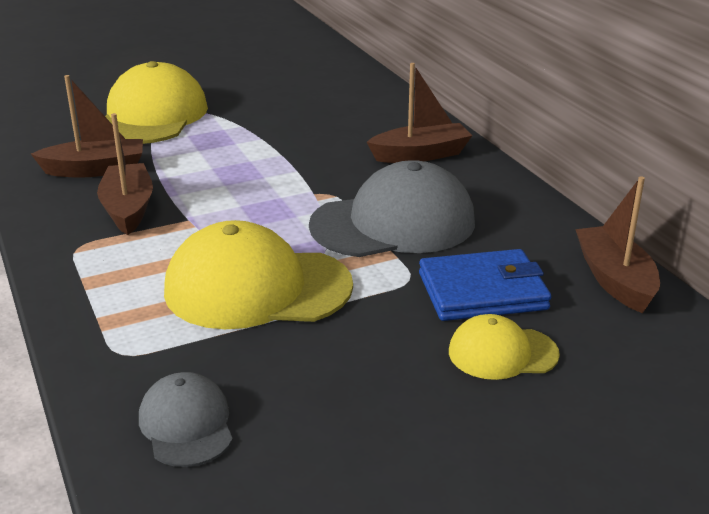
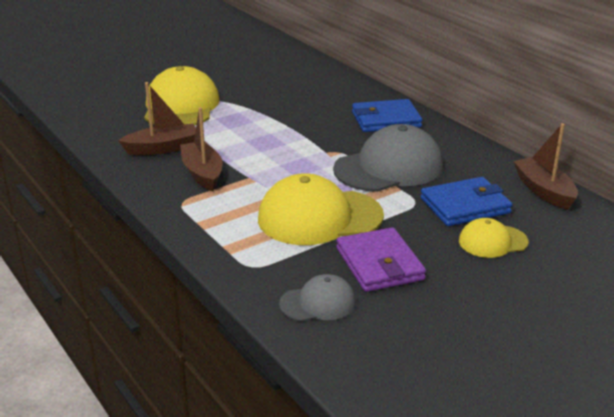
camera: 10 degrees left, 0 degrees up
grey cap [139,372,233,467] -> grey cap turned 105 degrees clockwise [279,274,356,321]
brown boat [367,63,472,163] -> blue wallet [352,99,422,132]
none -> purple wallet [336,227,426,292]

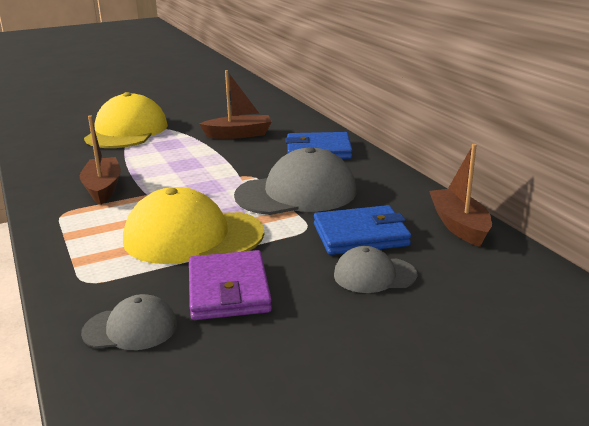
camera: 10 degrees right, 5 degrees down
brown boat [118,82,196,155] -> brown boat moved to [199,70,272,139]
yellow cap [459,218,529,258] -> grey cap [334,246,418,293]

